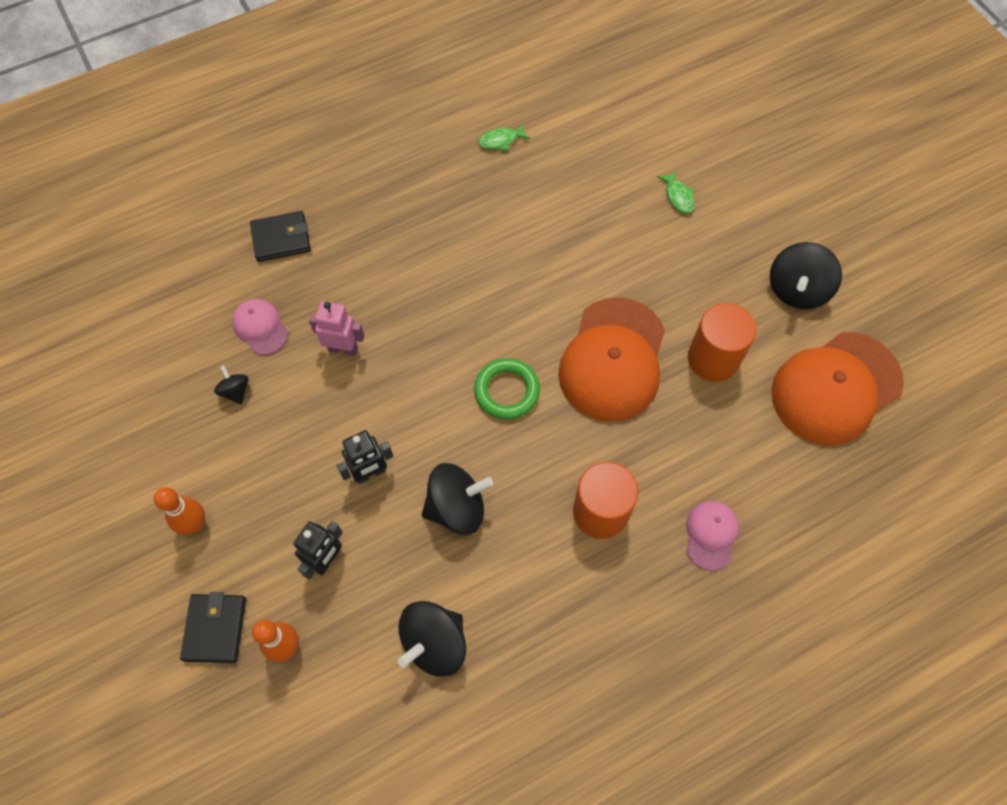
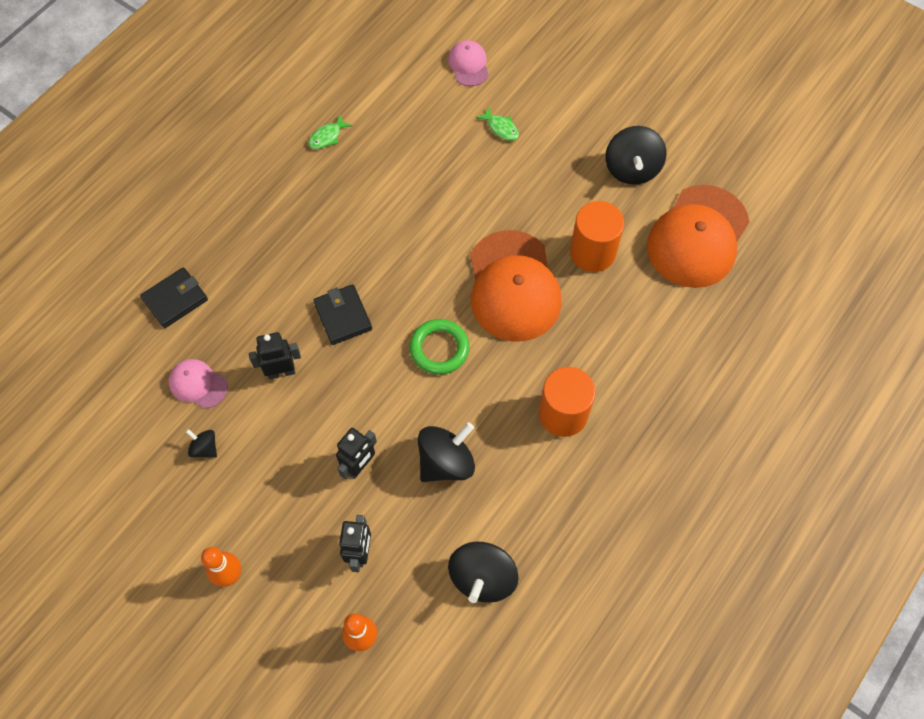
camera: 25 degrees left, 0 degrees up
black wallet [180,592,246,663] -> black wallet moved to [313,284,372,345]
pink robot [309,301,365,356] -> black robot [249,332,301,379]
pink cap [686,501,739,571] -> pink cap moved to [448,40,489,86]

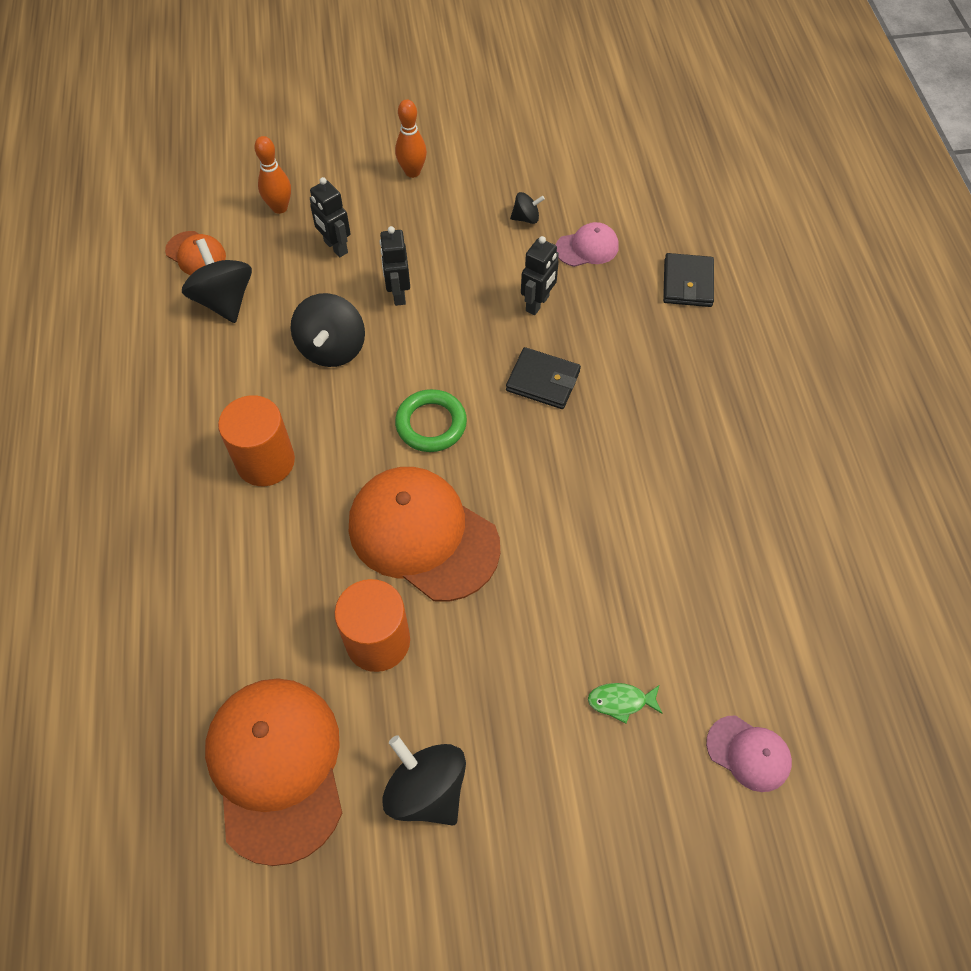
camera: 135 degrees right, 5 degrees down
green fish [308,114,352,149] -> none
none -> orange cap [165,231,226,275]

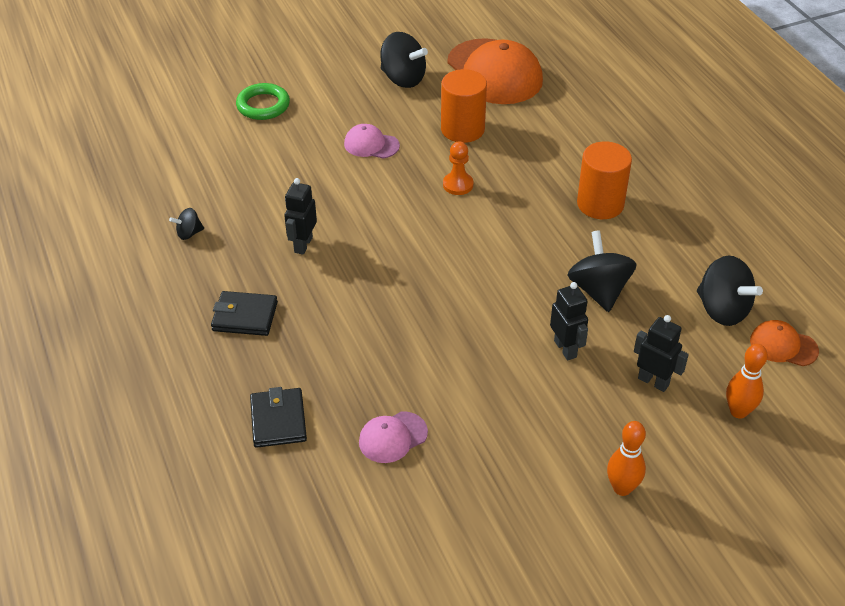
camera: 165 degrees right, 15 degrees down
orange cap [349,467,500,602] -> orange pawn [443,142,474,195]
green ring [395,389,467,452] -> green ring moved to [236,83,290,120]
black wallet [506,347,581,409] -> black wallet moved to [211,291,278,336]
black spinning top [510,192,545,224] -> black spinning top moved to [169,208,204,240]
black robot [521,236,559,315] -> black robot moved to [284,178,317,255]
green fish [588,683,663,724] -> none
pink cap [706,715,792,792] -> pink cap moved to [344,124,400,159]

